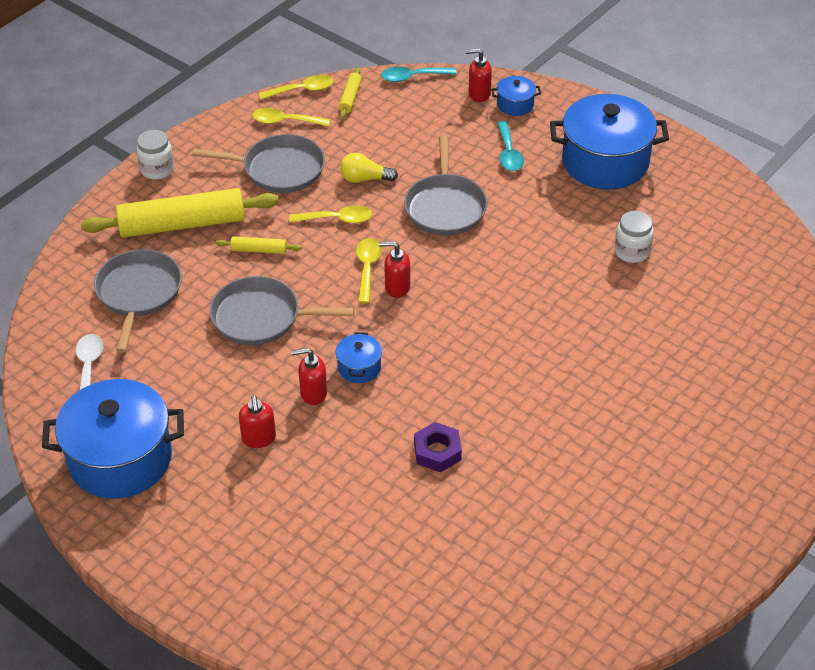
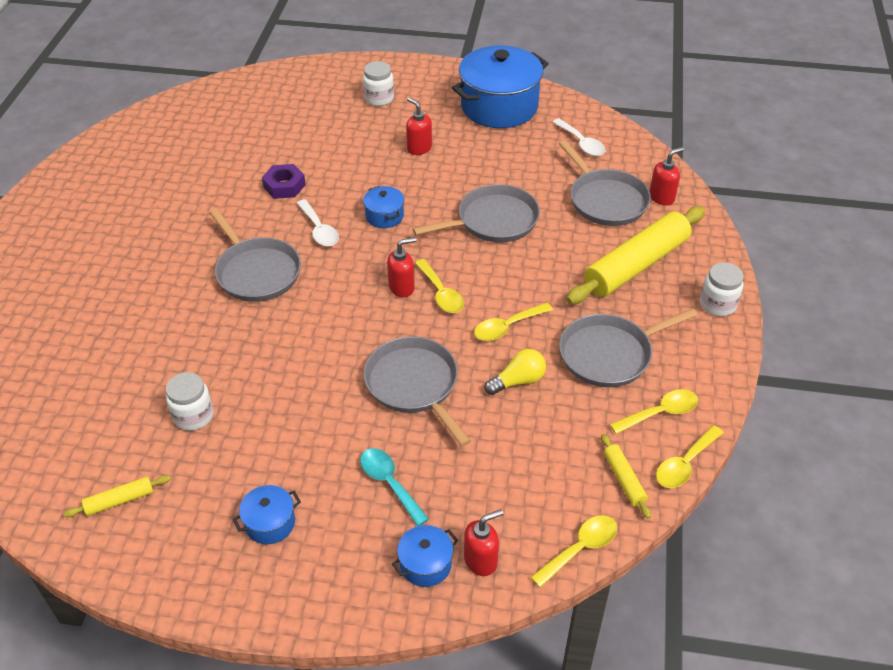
camera: 150 degrees right, 0 degrees up
yellow rolling pin [216,236,302,254] -> yellow rolling pin moved to [63,475,171,517]
red soap dispenser [291,348,327,405] -> red soap dispenser moved to [650,147,684,206]
turquoise spoon [381,66,457,82] -> yellow spoon [530,515,617,588]
blue pot [550,94,669,190] -> blue pot [233,485,301,544], size x0.44
none -> grey pan [209,209,301,302]
none -> white spoon [297,199,339,247]
none -> white jar [363,61,394,106]

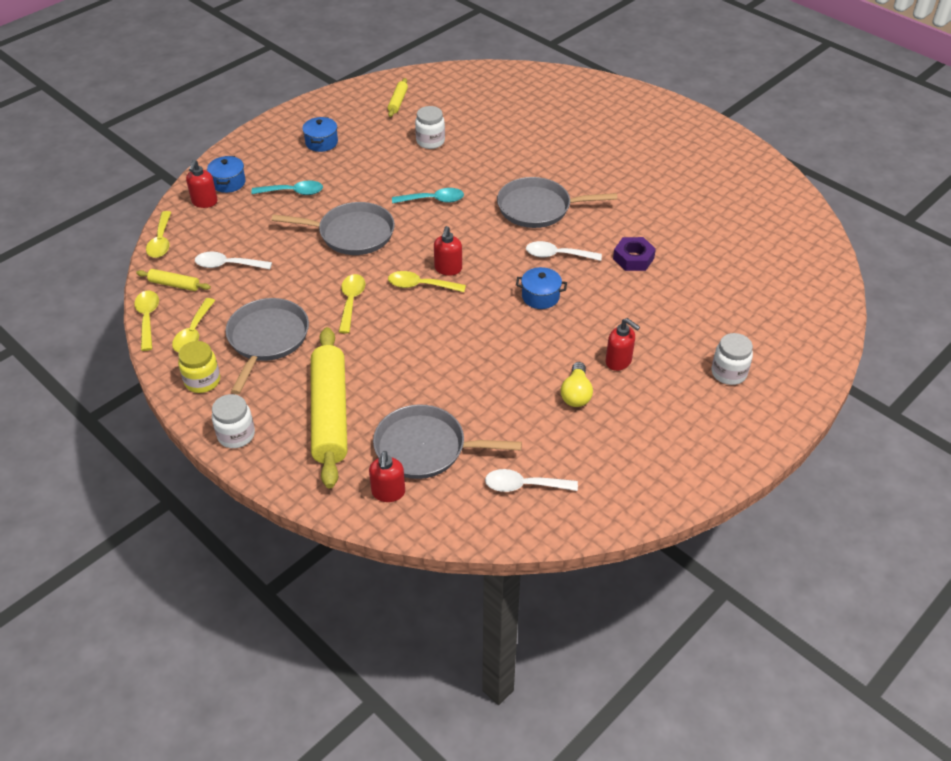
camera: 125 degrees right, 0 degrees up
red soap dispenser [406,97,432,155] -> red soap dispenser turned 45 degrees clockwise [605,318,640,371]
grey pan [413,184,540,242] -> none
blue pot [452,45,549,128] -> none
yellow light bulb [484,349,546,395] -> yellow light bulb moved to [561,362,593,407]
none -> yellow jar [178,341,220,393]
none -> white spoon [195,252,272,269]
none -> turquoise spoon [392,188,464,204]

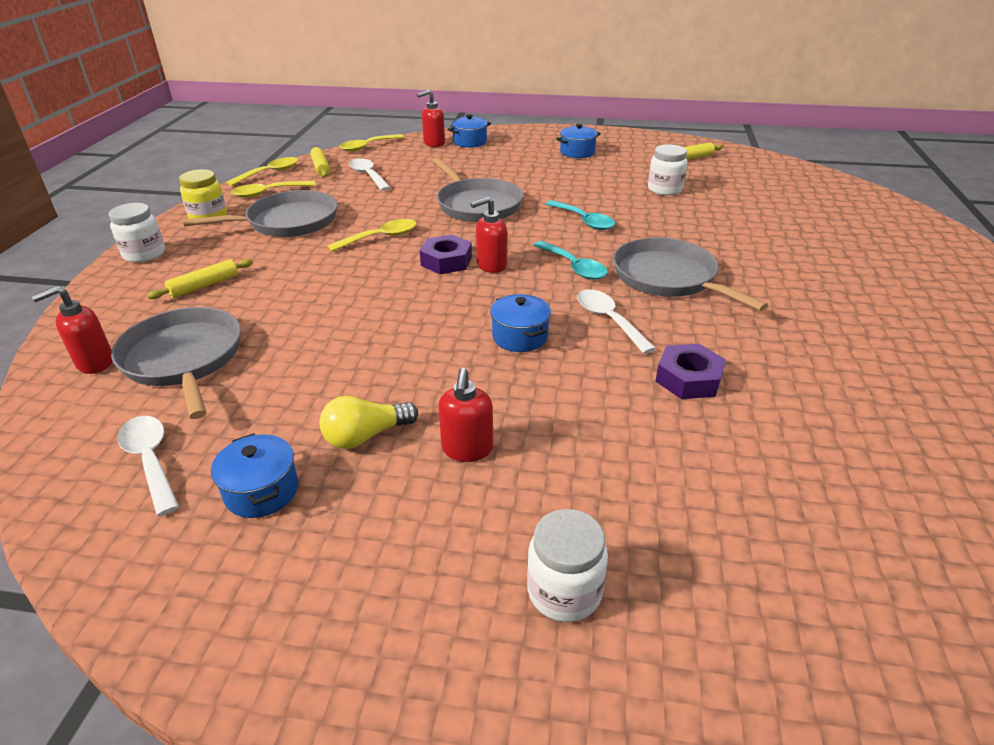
camera: 55 degrees right, 10 degrees down
turquoise spoon [251,181,323,195] -> turquoise spoon moved to [533,241,608,280]
yellow rolling pin [311,327,347,488] -> yellow rolling pin [147,259,253,299], size x0.44
yellow spoon [388,271,466,292] -> purple nut [420,235,472,274]
none -> blue pot [211,433,298,518]

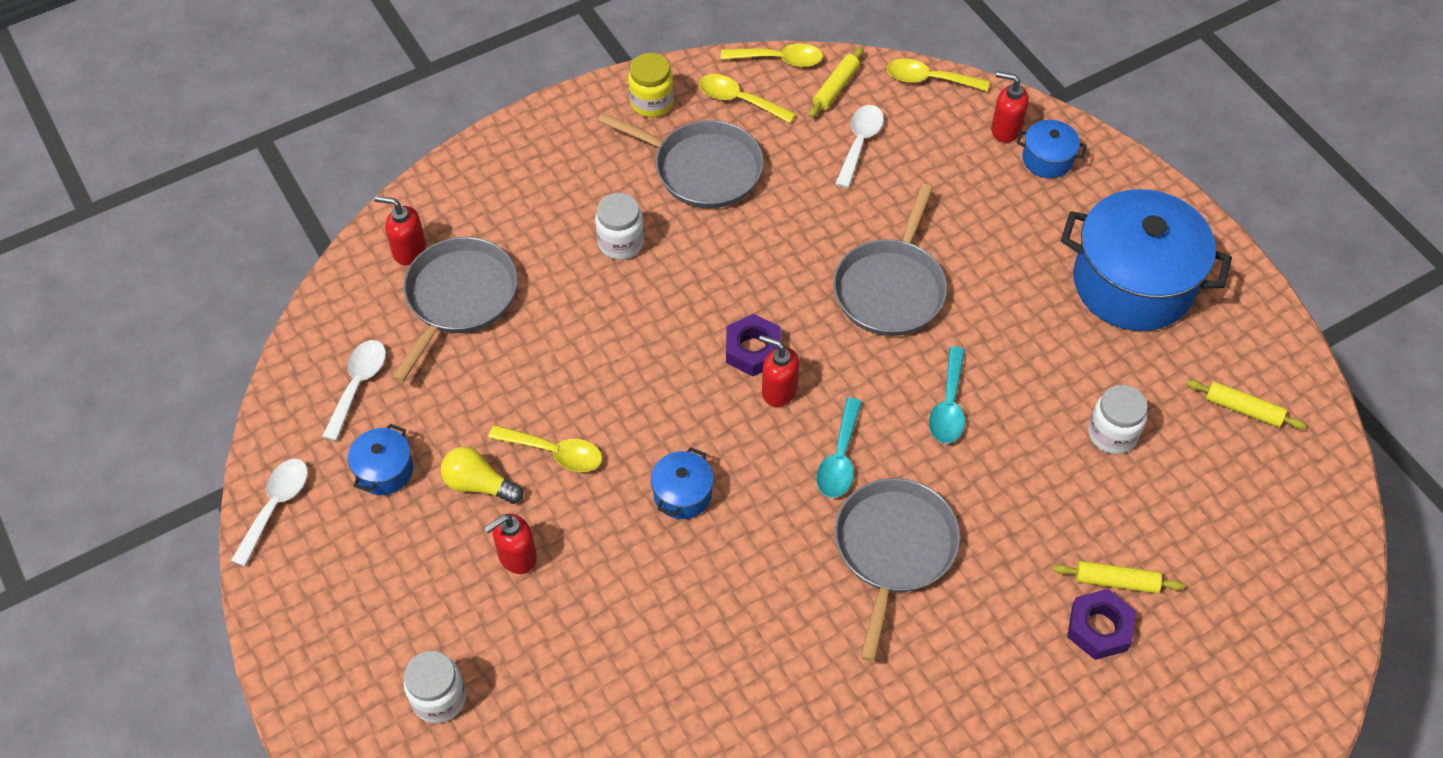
camera: 50 degrees right, 20 degrees up
white jar [109,203,165,263] -> white jar moved to [595,193,644,260]
yellow rolling pin [147,259,253,299] -> yellow rolling pin moved to [1053,561,1185,594]
yellow spoon [328,219,417,252] -> yellow spoon moved to [488,425,603,472]
blue pot [556,124,601,158] -> blue pot [1061,189,1232,331], size x2.26
white spoon [577,289,656,354] -> white spoon moved to [231,459,308,566]
purple nut [655,344,726,399] -> purple nut moved to [1067,589,1136,660]

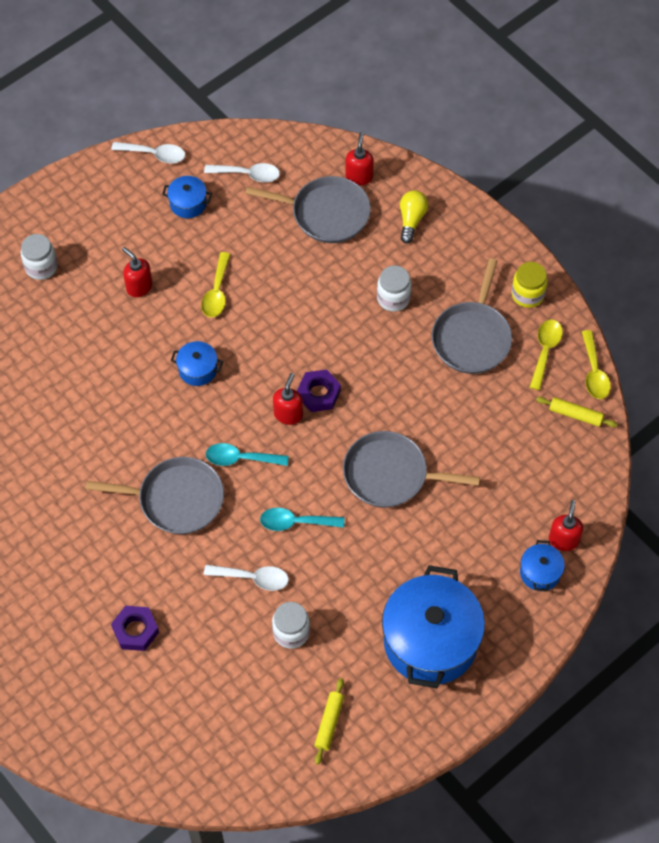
camera: 80 degrees right, 5 degrees up
yellow light bulb [441,447,523,504] -> yellow light bulb moved to [400,190,428,243]
white spoon [835,105,884,188] -> white spoon moved to [204,565,289,591]
yellow spoon [887,58,989,91] -> none
yellow rolling pin [1053,561,1185,594] -> none

